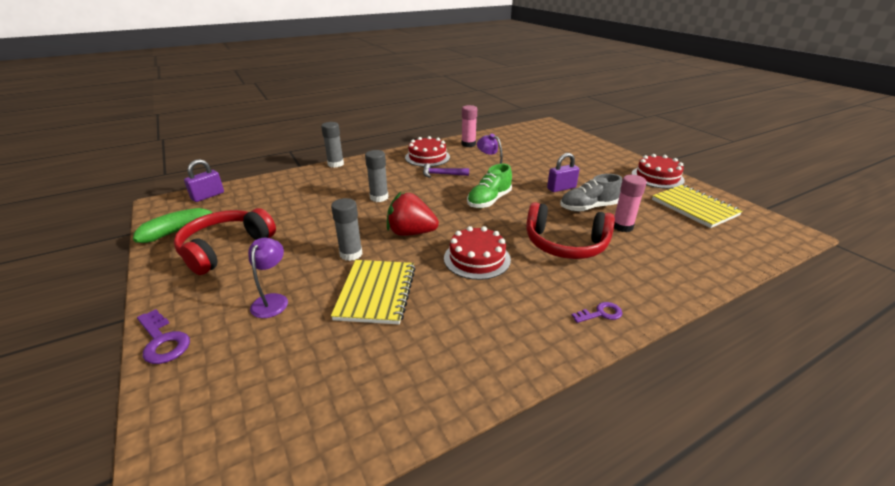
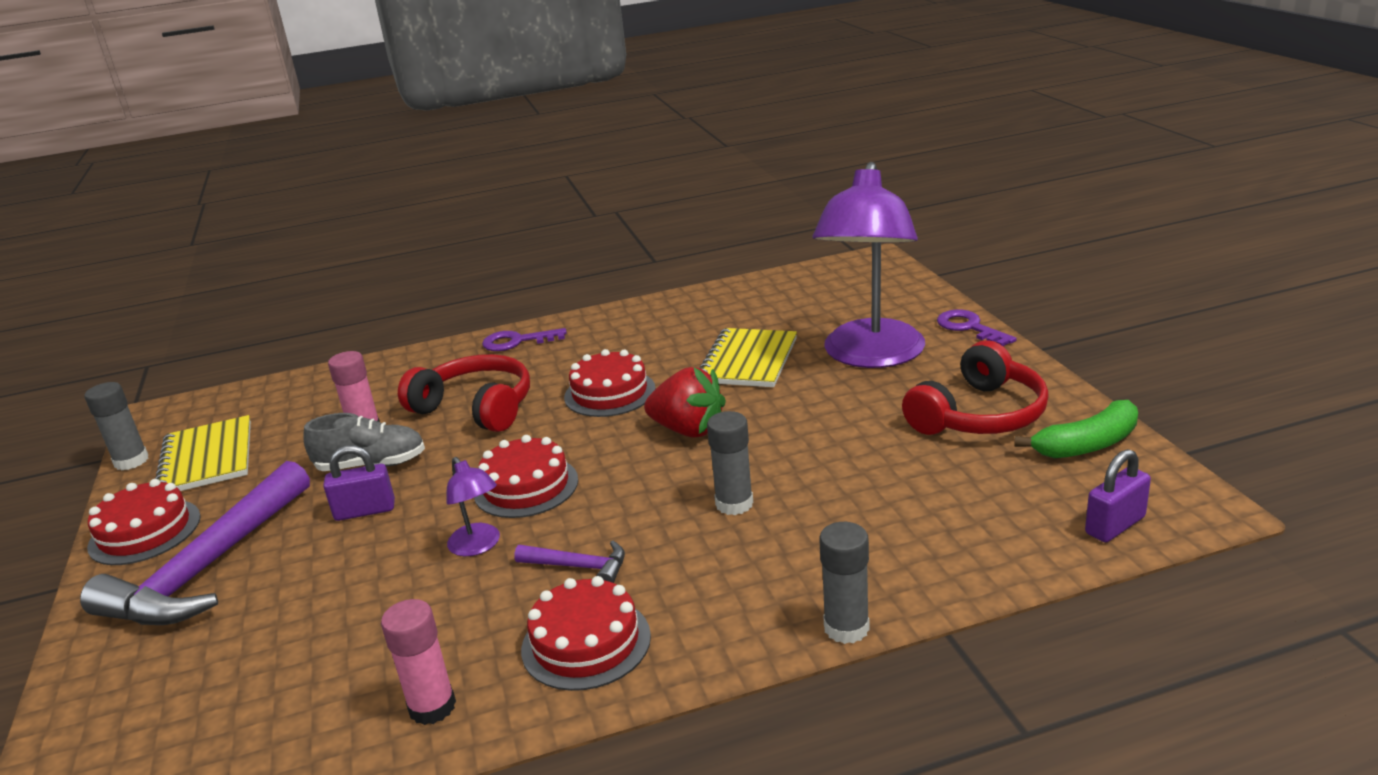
camera: 165 degrees left, 5 degrees down
purple lamp [248,238,288,318] -> purple lamp [813,162,925,368], size x2.38
grey glue stick [331,198,363,261] -> grey glue stick moved to [84,382,149,470]
green shoe [467,164,512,208] -> red cake [474,435,578,518]
purple key [572,302,623,323] -> purple key [482,328,567,351], size x1.53
none -> purple hammer [80,461,310,625]

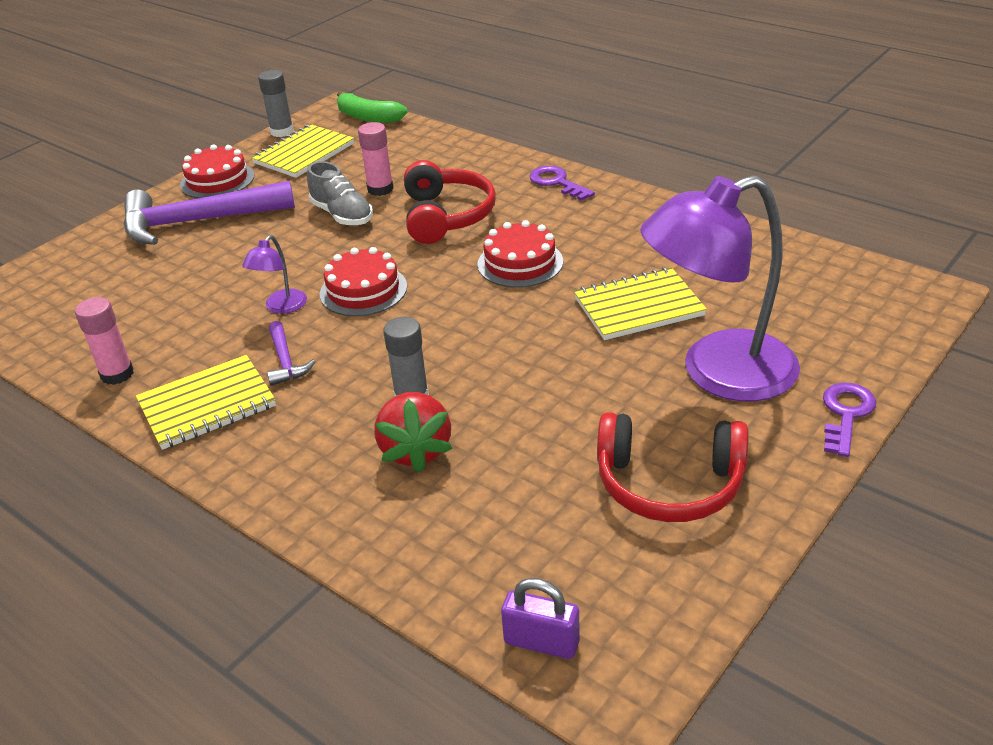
camera: 55 degrees right, 10 degrees up
purple padlock [323,445,395,521] -> none
red cake [521,576,651,691] -> yellow notebook [136,355,276,450]
red strawberry [644,367,726,438] -> red strawberry moved to [375,392,453,473]
grey glue stick [819,522,870,644] -> none
green banana [1015,400,1138,458] -> green banana moved to [337,92,407,123]

